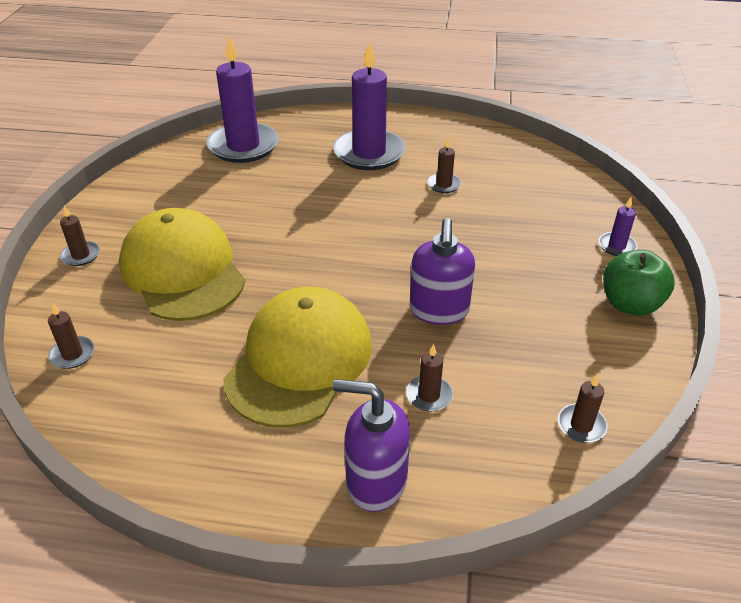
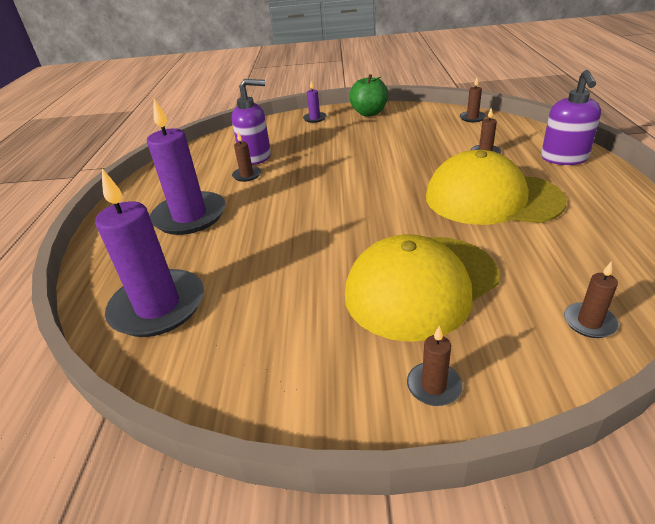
camera: 95 degrees left, 5 degrees down
purple soap dispenser [410,218,475,325] -> purple soap dispenser moved to [232,79,271,165]

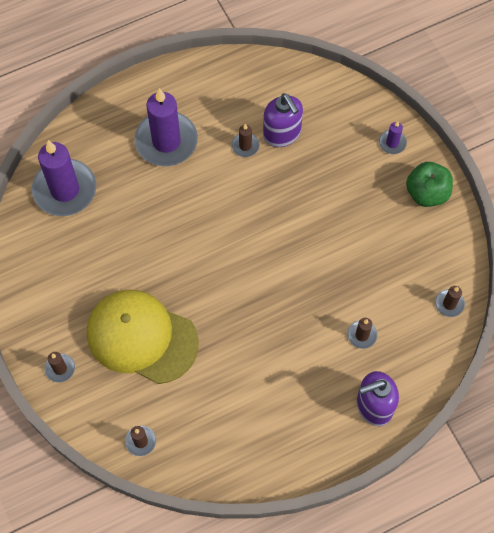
camera: 60 degrees right, 30 degrees up
yellow cap [426,150,567,225] -> none

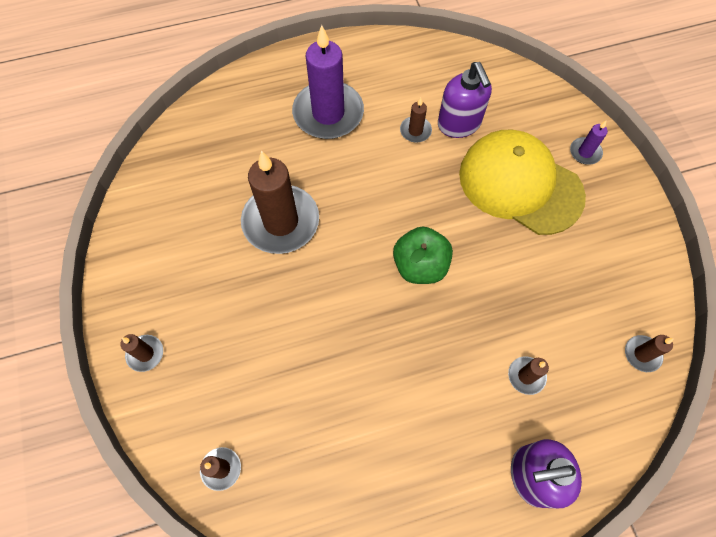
camera: 10 degrees right, 0 degrees up
purple candle [32,140,96,216] -> none
yellow cap [87,290,199,384] -> yellow cap moved to [459,129,586,235]
green apple [406,162,453,207] -> green apple moved to [393,226,453,284]
none -> brown candle [241,150,319,254]

